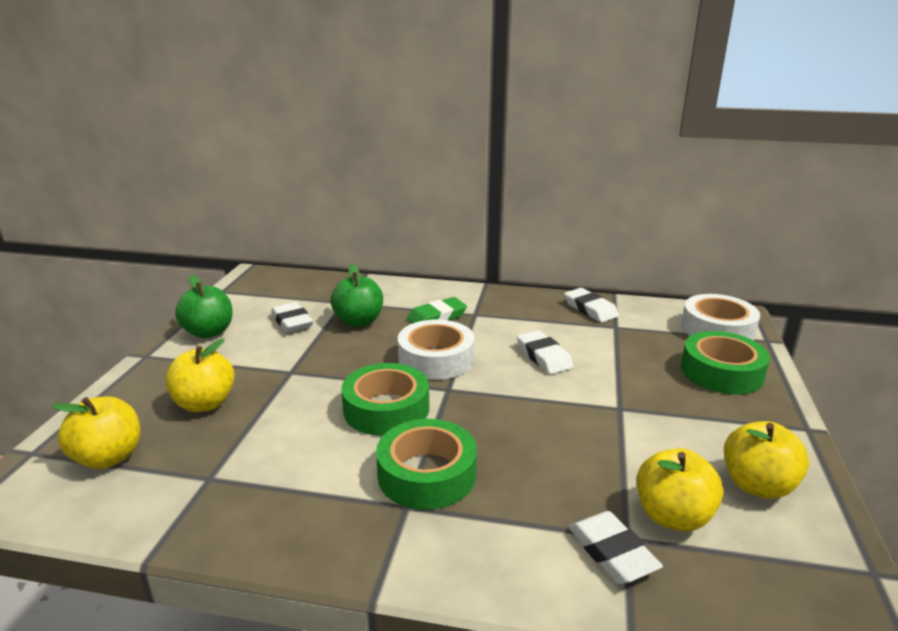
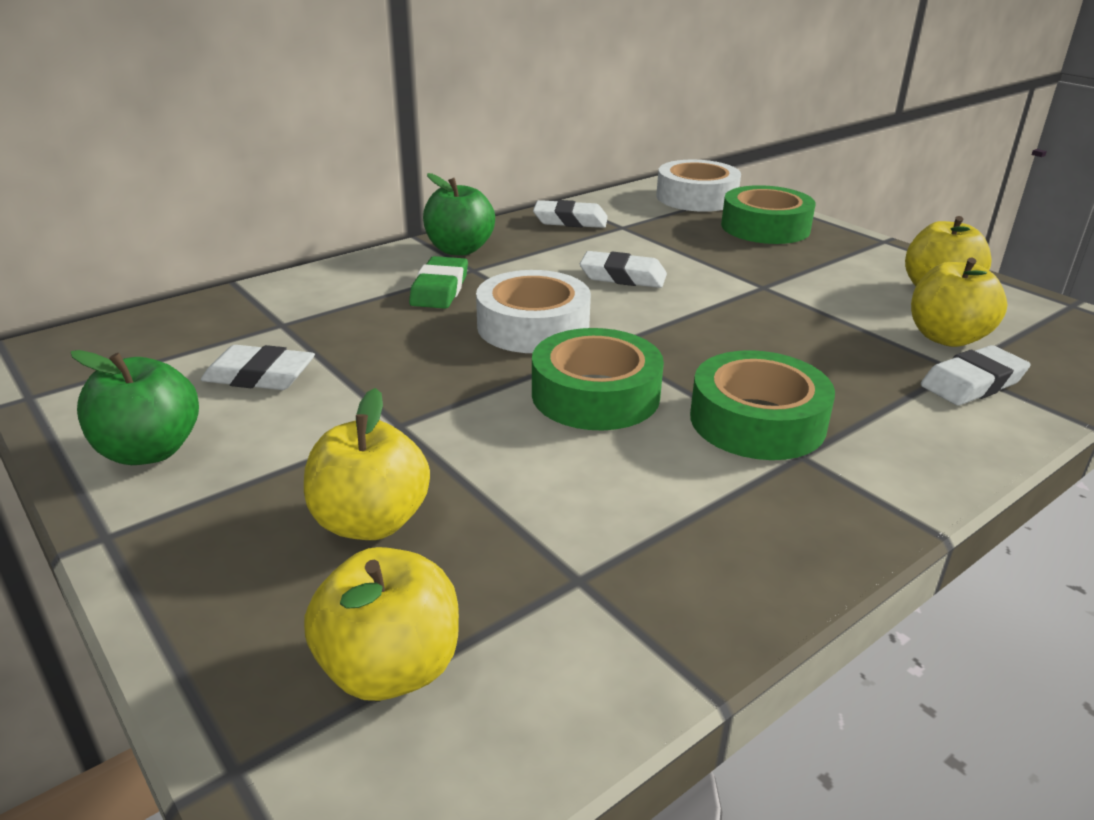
camera: 50 degrees left, 5 degrees up
green apple [331,264,383,327] -> green apple moved to [423,173,495,256]
white eraser [569,511,663,584] -> white eraser turned 45 degrees counterclockwise [921,345,1031,406]

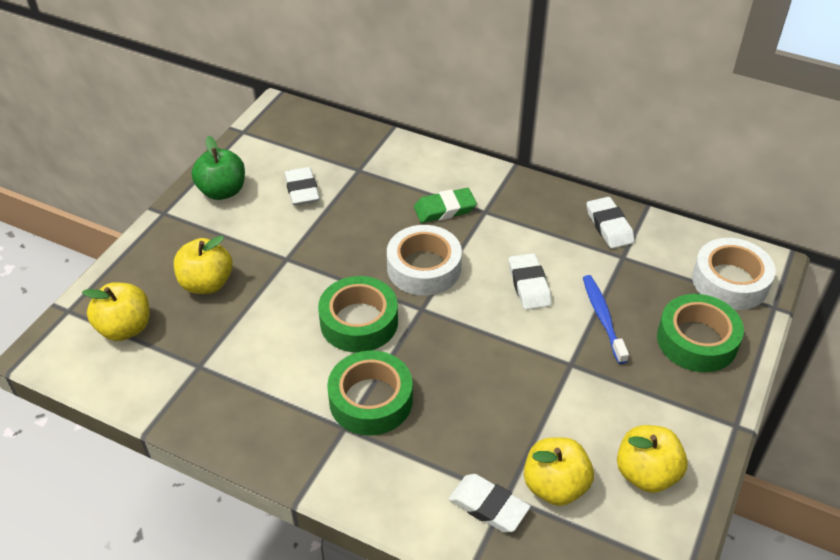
camera: 65 degrees right, 15 degrees up
green apple [423,173,495,256] -> none
none -> blue toothbrush [583,275,629,364]

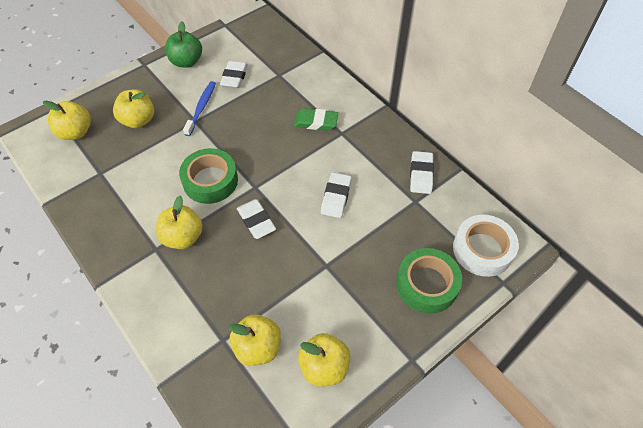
camera: 25 degrees right, 10 degrees up
green tape [327,350,413,436] -> yellow apple [156,196,203,249]
white tape [387,225,462,296] -> none
white eraser [449,474,530,533] -> white eraser moved to [237,199,276,239]
blue toothbrush [583,275,629,364] -> blue toothbrush moved to [183,81,216,136]

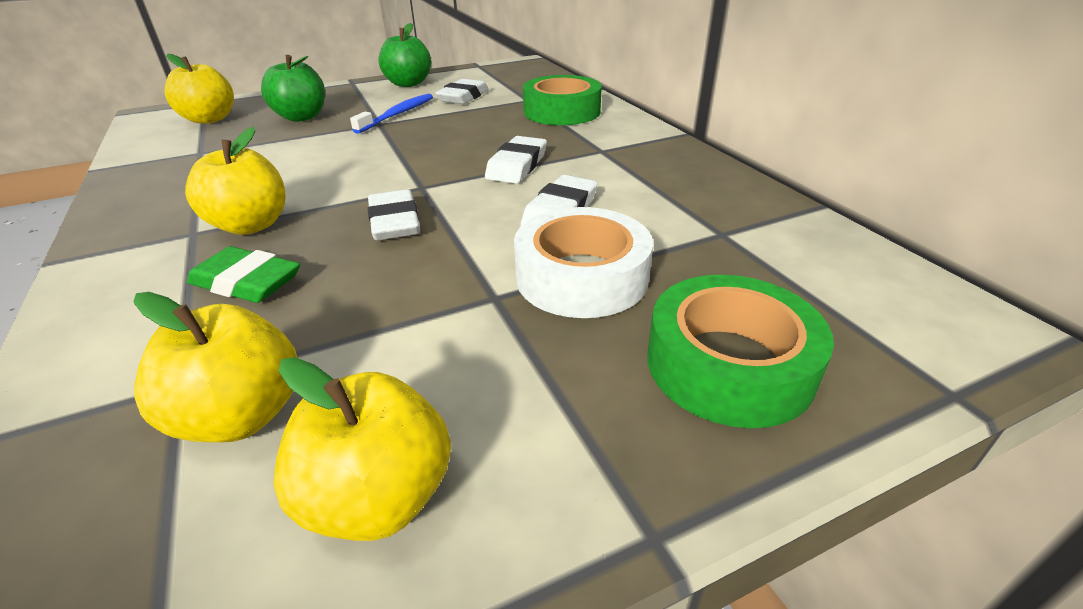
camera: 15 degrees right, 20 degrees down
yellow apple [113,89,154,128] -> green apple [261,55,325,122]
green tape [179,148,238,204] -> green tape moved to [523,75,602,125]
green eraser [294,108,338,130] -> green eraser moved to [187,246,300,303]
white eraser [410,151,434,194] -> white eraser moved to [485,136,547,184]
white tape [453,215,519,277] -> white tape moved to [514,207,653,318]

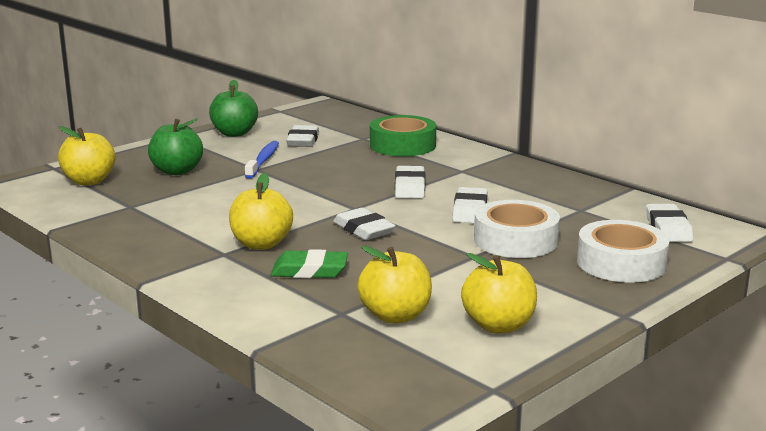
camera: 20 degrees left, 15 degrees down
green tape [647,275,834,428] -> white tape [577,220,670,282]
none -> white eraser [646,204,693,242]

